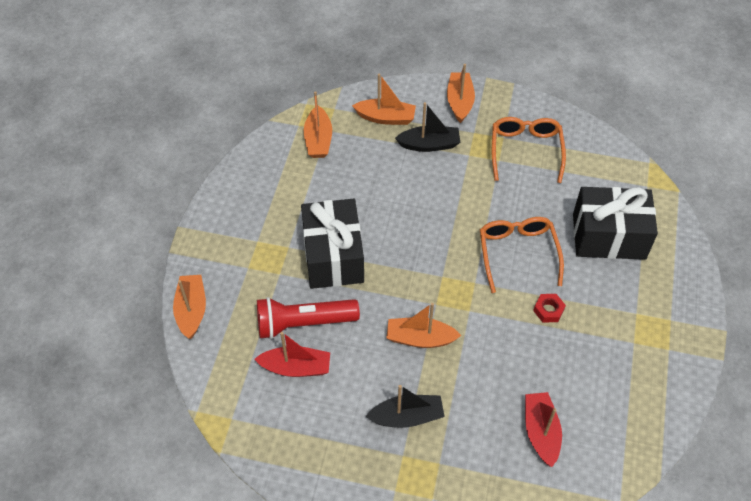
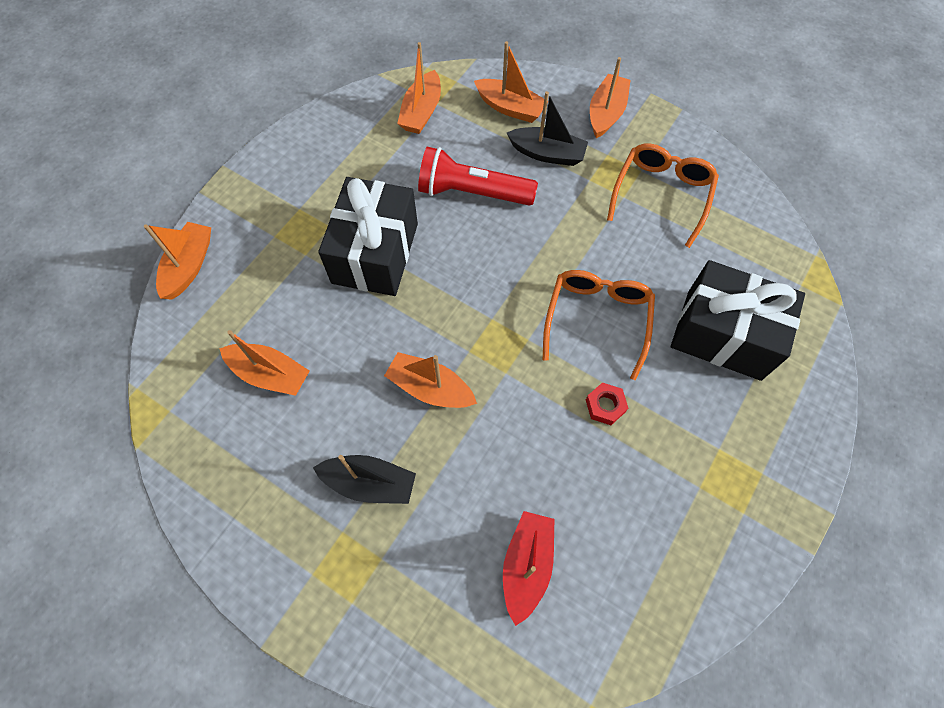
camera: 20 degrees right, 10 degrees up
red boat [254,332,330,377] -> orange boat [219,330,310,396]
red flashlight [257,297,360,339] -> red flashlight moved to [418,147,538,206]

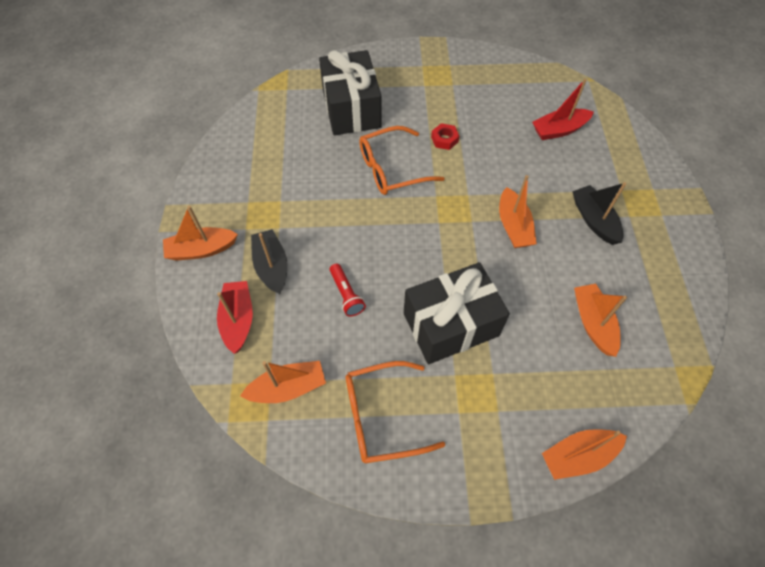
camera: 125 degrees left, 5 degrees down
red flashlight [418,147,538,206] -> red flashlight [330,264,366,317], size x0.54
orange boat [474,41,549,123] -> red boat [217,281,253,354]
orange glasses [607,144,719,248] -> orange glasses moved to [346,361,445,463]

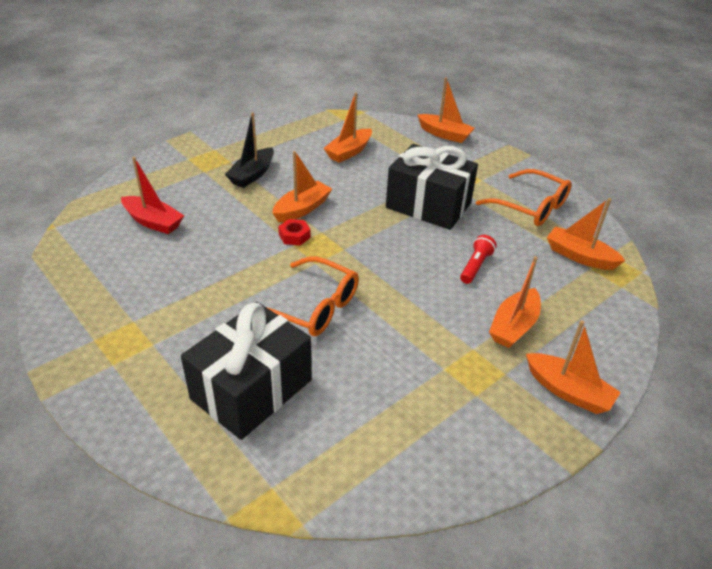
camera: 130 degrees left, 20 degrees down
red boat [217,281,253,354] -> none
black boat [251,229,288,294] -> orange boat [489,256,541,348]
red nut [431,123,459,150] -> red nut moved to [278,219,311,246]

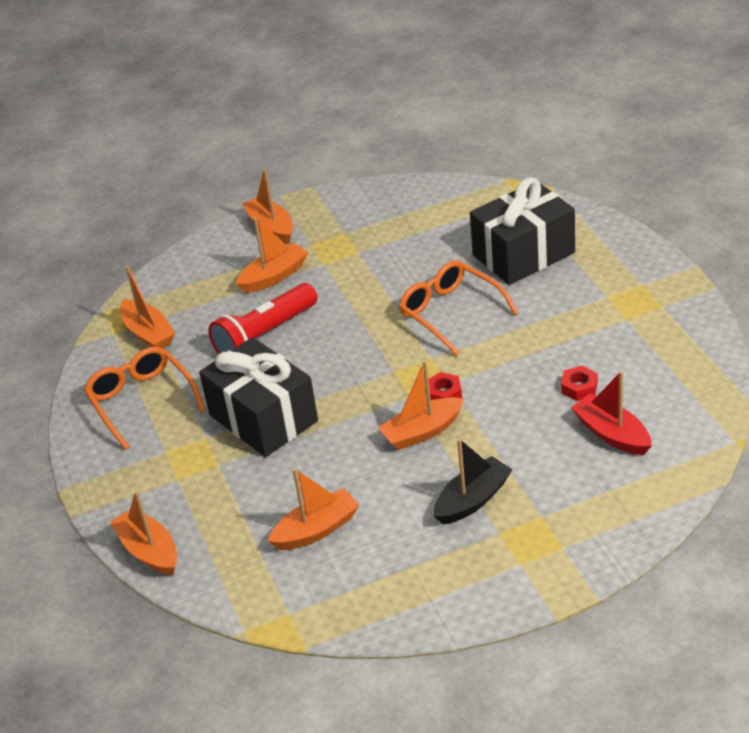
camera: 155 degrees left, 0 degrees up
red flashlight [460,235,497,284] -> red flashlight [208,283,318,354], size x1.85
none -> red nut [561,366,598,401]

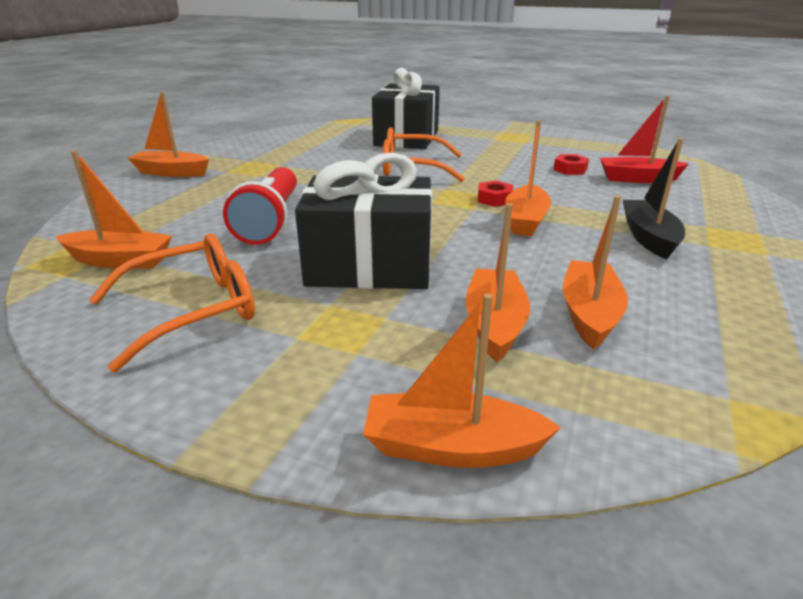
camera: 50 degrees left, 10 degrees down
orange glasses [84,347,206,450] -> orange glasses turned 135 degrees clockwise [89,234,255,372]
orange boat [236,217,308,293] -> orange boat moved to [465,203,530,362]

